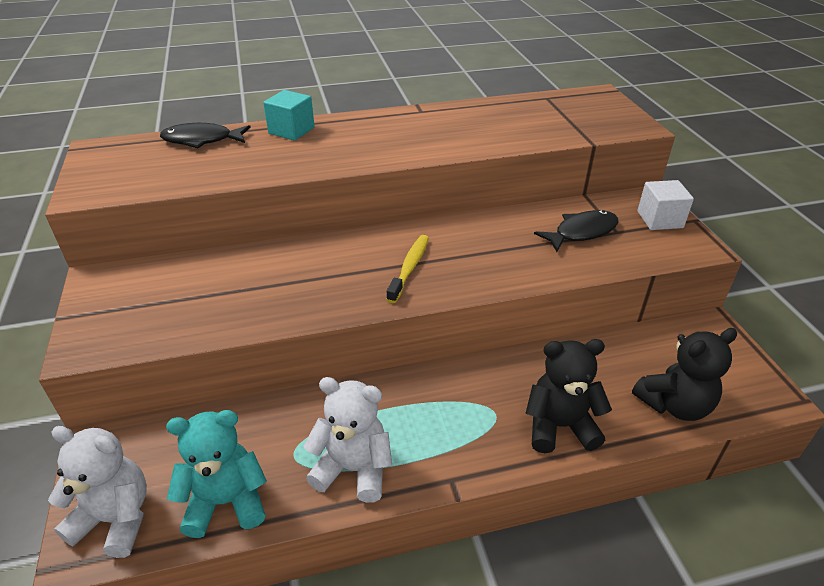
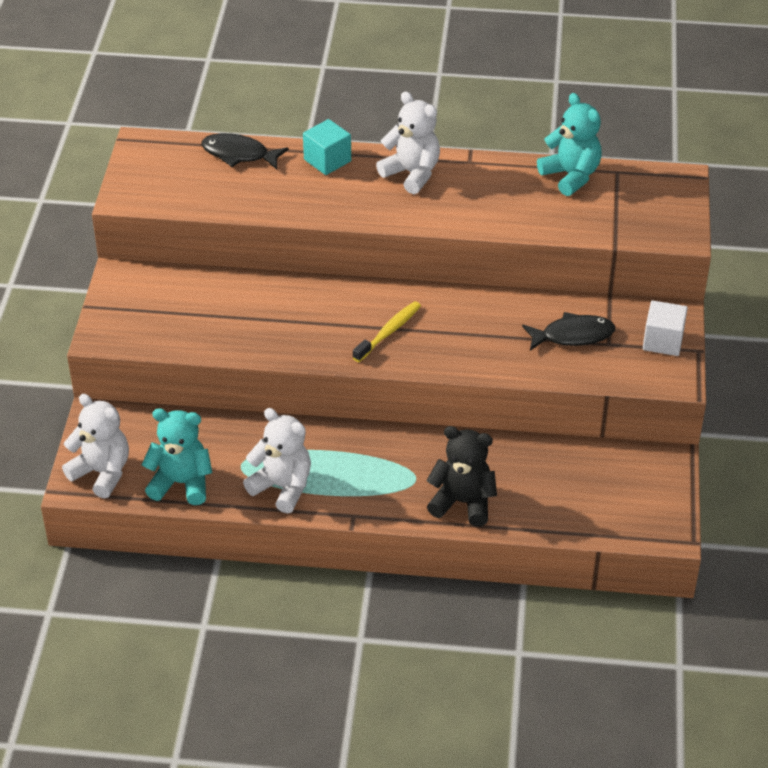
camera: 20 degrees right, 5 degrees up
black teddy bear [632,328,737,421] -> none
none -> white teddy bear [376,91,440,194]
none -> turquoise teddy bear [537,93,602,196]

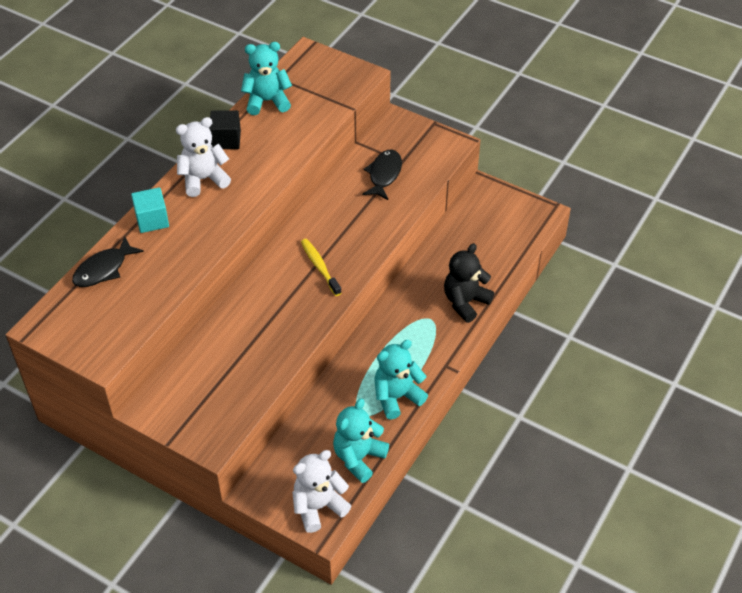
camera: 65 degrees left, 5 degrees up
white teddy bear [243,408,311,514] -> turquoise teddy bear [375,340,428,420]
white cube [643,300,688,356] -> none
none -> black cube [209,110,241,149]

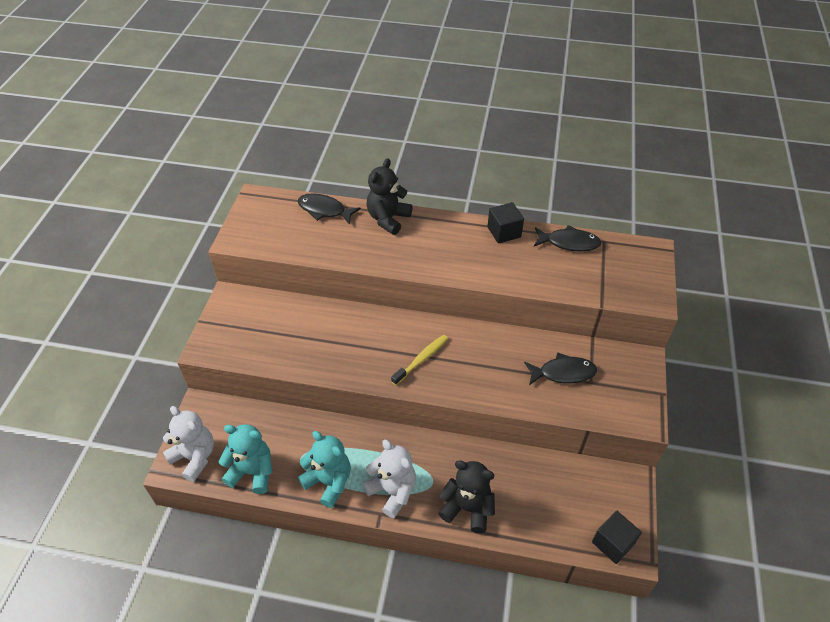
camera: 70 degrees right, 0 degrees up
turquoise cube [131,187,169,233] -> black teddy bear [366,158,412,235]
white teddy bear [176,117,231,197] -> white teddy bear moved to [362,440,416,518]
turquoise teddy bear [241,42,292,115] -> black fish [534,225,601,251]
none -> black cube [592,511,642,564]

